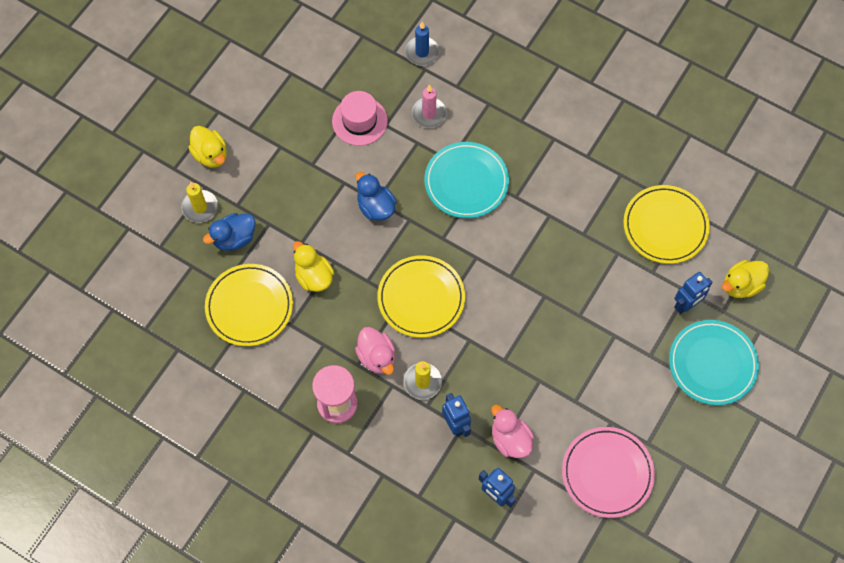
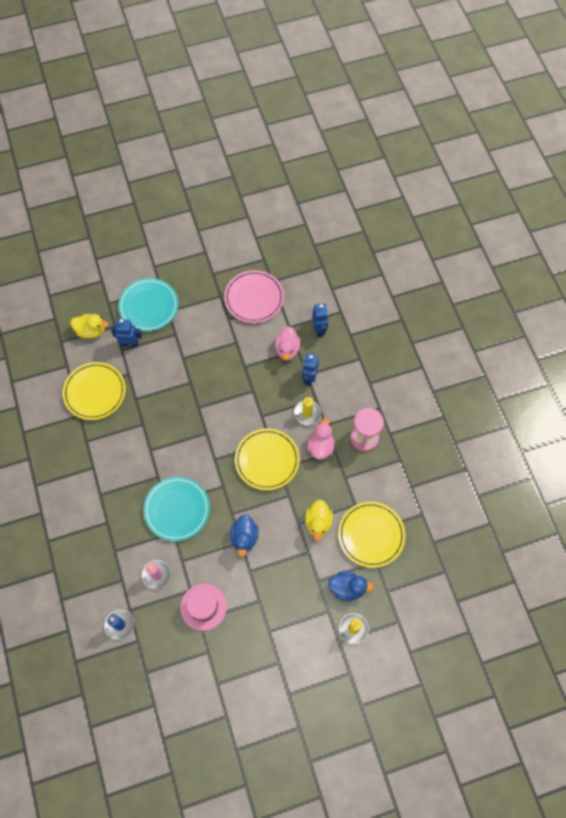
camera: 140 degrees left, 0 degrees up
yellow duck [188,126,227,168] -> none

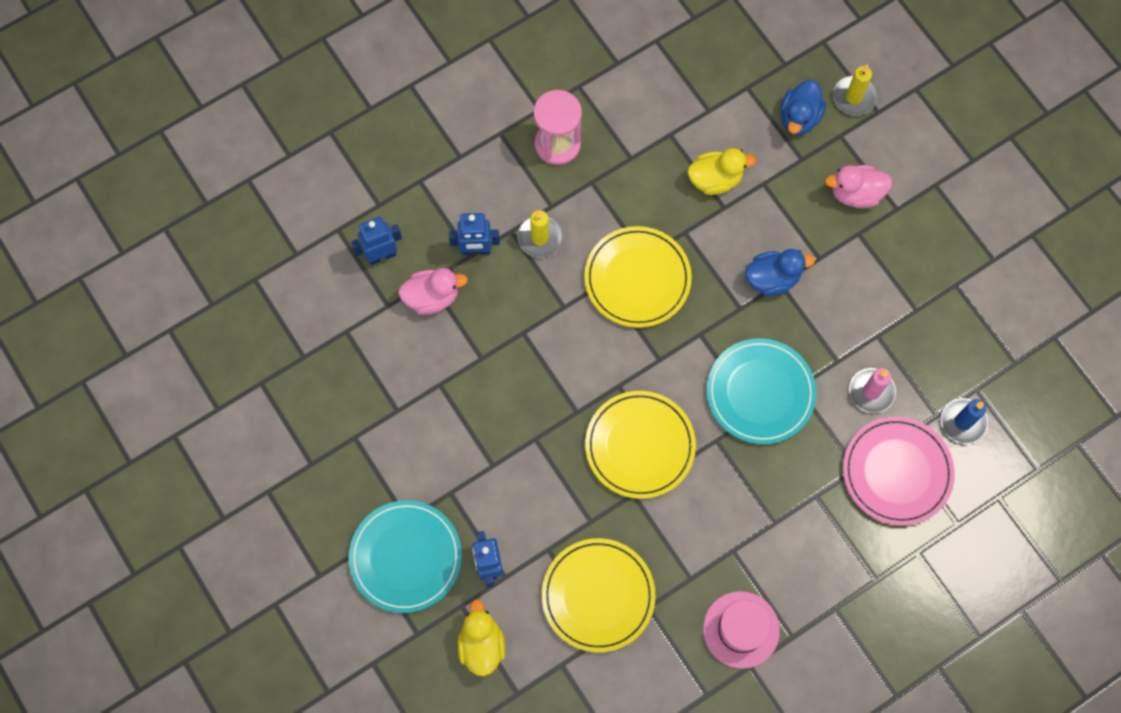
camera: 105 degrees left, 5 degrees up
pink hat [180,584,227,631] -> pink hat moved to [703,591,780,669]
pink plate [224,270,284,323] -> pink plate moved to [843,416,955,526]
pink duck [307,418,335,459] -> pink duck moved to [825,165,893,208]
blue duck [328,571,374,601] -> blue duck turned 150 degrees counterclockwise [781,80,826,135]
yellow plate [338,502,405,568] -> yellow plate moved to [585,391,696,499]

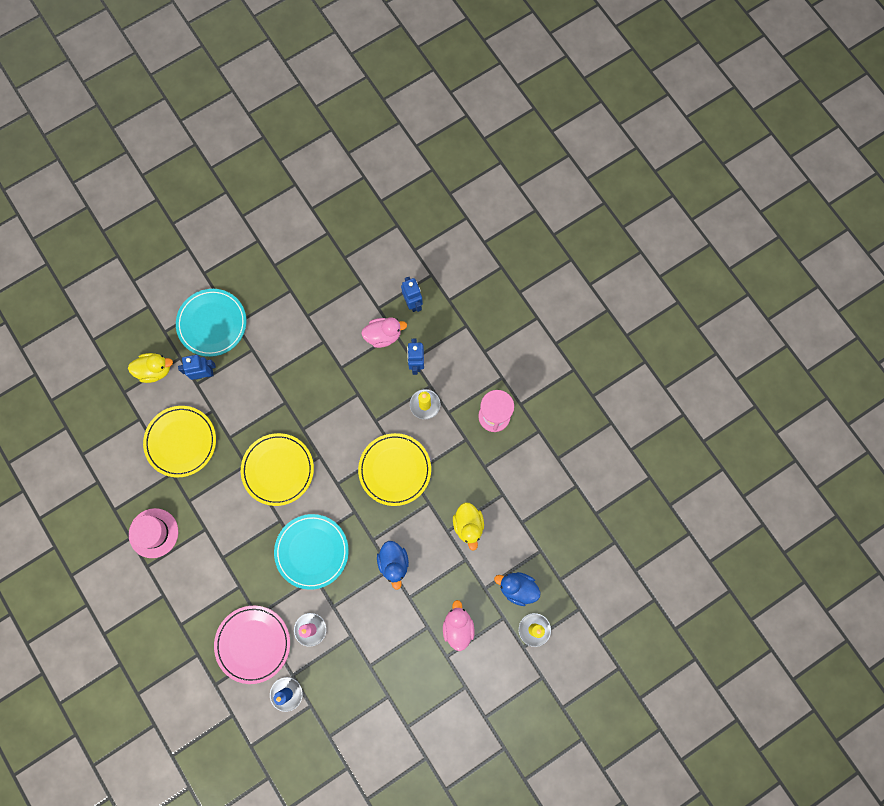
camera: 90 degrees right, 5 degrees up
pink duck [398,268,468,315] -> pink duck turned 90 degrees counterclockwise [361,317,407,348]

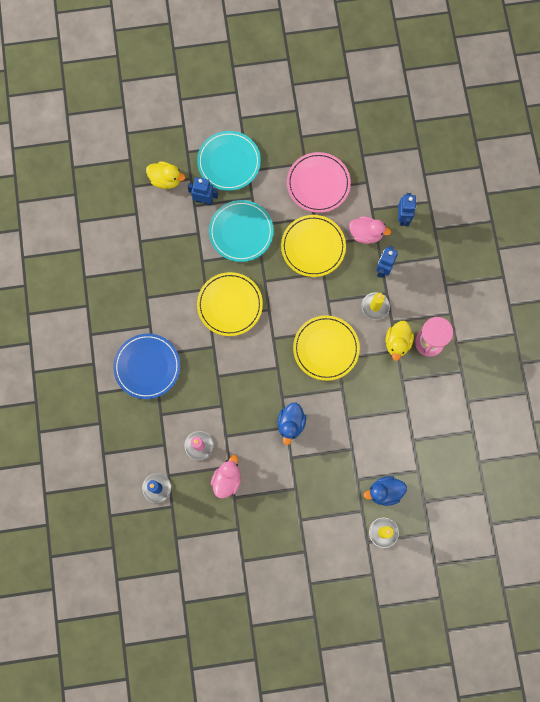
camera: 25 degrees right, 0 degrees up
pink hat [129,508,178,558] -> none
yellow plate [143,406,216,477] -> yellow plate moved to [281,215,346,277]
pink plate [214,606,290,684] -> pink plate moved to [287,152,351,213]
turquoise plate [274,514,349,590] -> turquoise plate moved to [209,200,274,262]
pink duck [443,600,474,651] -> pink duck moved to [211,455,241,498]
yellow duck [453,502,484,551] -> yellow duck moved to [386,321,414,361]
blue duck [494,572,541,606] -> blue duck turned 60 degrees counterclockwise [364,476,407,506]
none -> blue plate [113,334,180,399]

